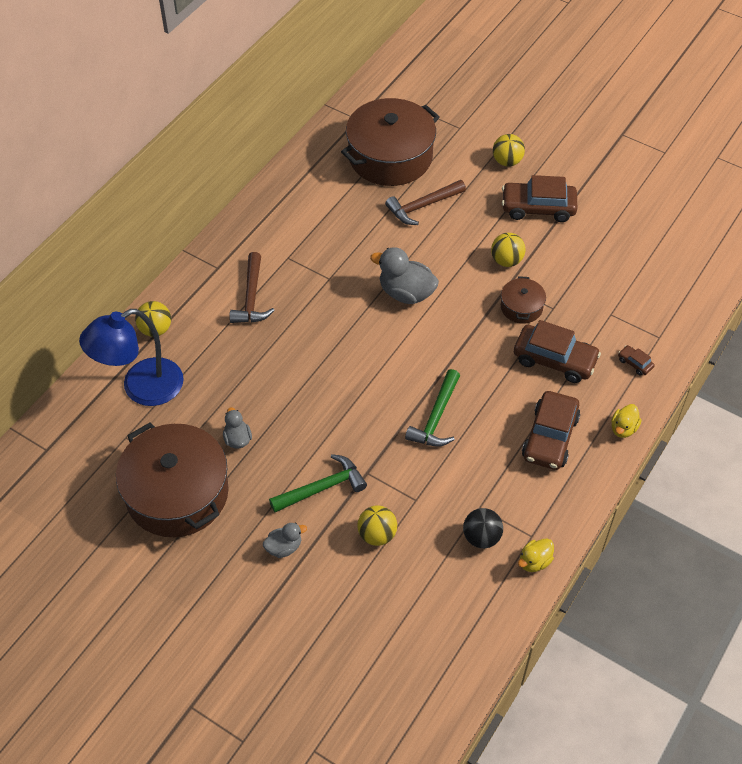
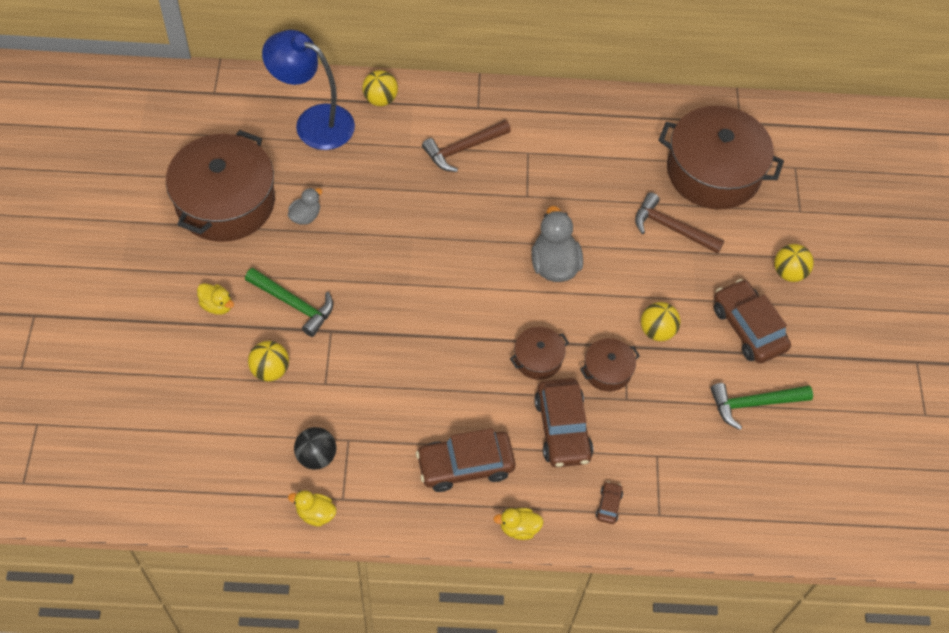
camera: 55 degrees right, 5 degrees up
grey duck [263,523,307,558] -> yellow duck [197,283,234,315]
green hammer [405,369,460,447] -> green hammer moved to [710,383,813,430]
none -> brown pot [510,327,569,380]

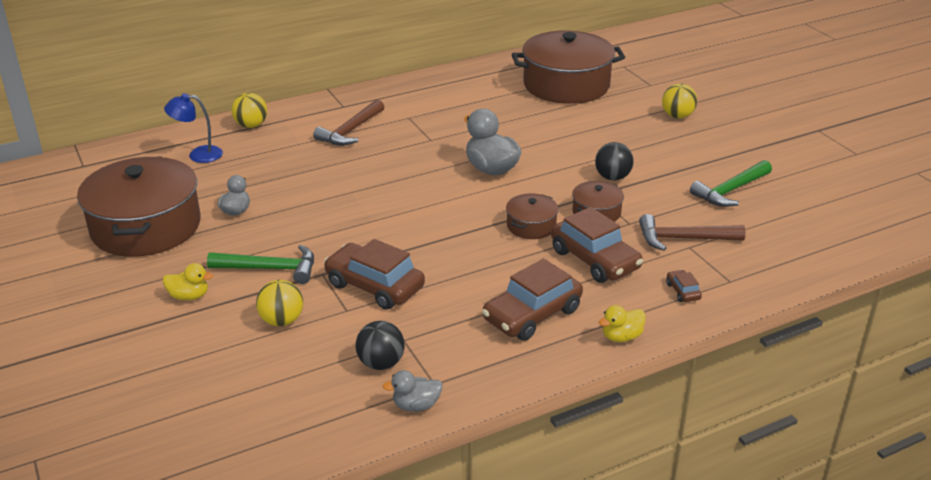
camera: 25 degrees left, 25 degrees down
blue lamp [262,30,355,150] -> blue lamp [164,93,223,163], size x0.55
yellow duck [288,490,337,527] -> grey duck [383,370,443,412]
brown hammer [635,192,724,254] -> brown hammer moved to [639,214,746,251]
yellow ball [641,302,680,341] -> black ball [595,142,634,181]
brown car [714,279,791,363] -> brown car moved to [324,239,425,310]

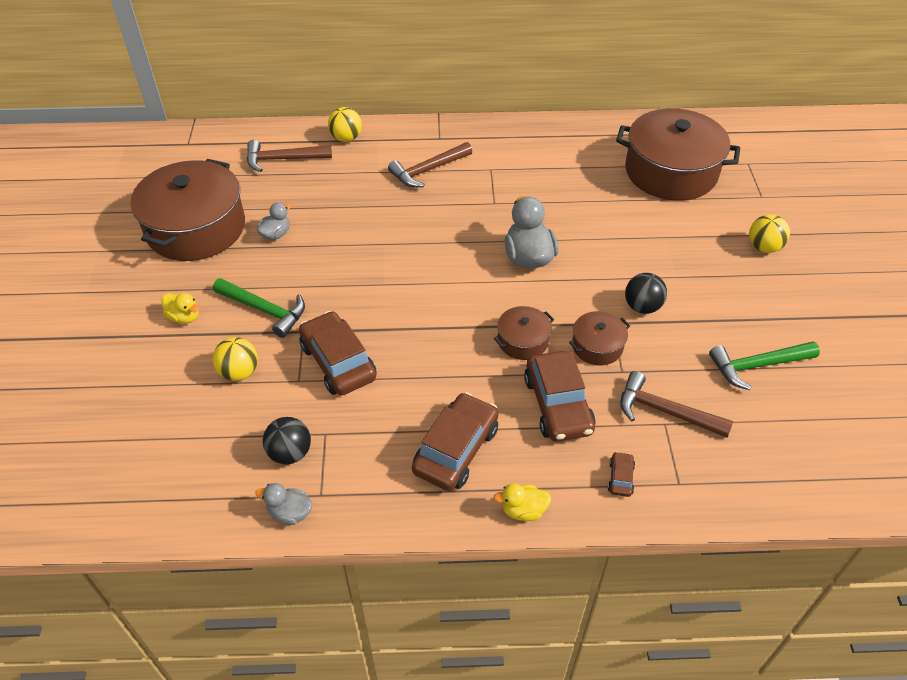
camera: 25 degrees right, 15 degrees up
blue lamp [164,93,223,163] -> brown hammer [247,140,332,172]
brown car [482,259,583,341] -> brown car turned 135 degrees clockwise [412,392,499,491]

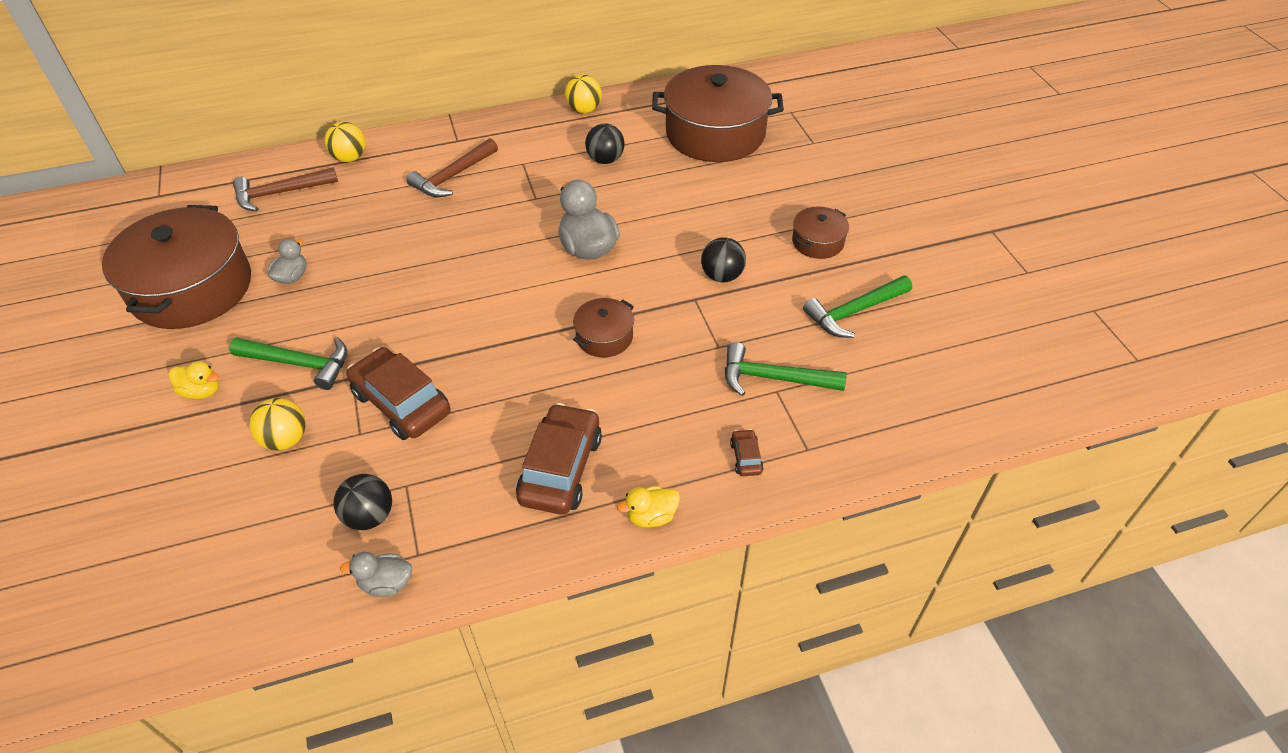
camera: 15 degrees left, 0 degrees up
brown car [524,351,596,442] -> none
brown pot [569,311,630,365] -> brown pot moved to [792,207,849,259]
brown hammer [620,371,733,438] -> green hammer [725,342,847,396]
yellow ball [749,214,790,253] -> yellow ball moved to [565,75,602,113]
none -> black ball [585,123,625,164]

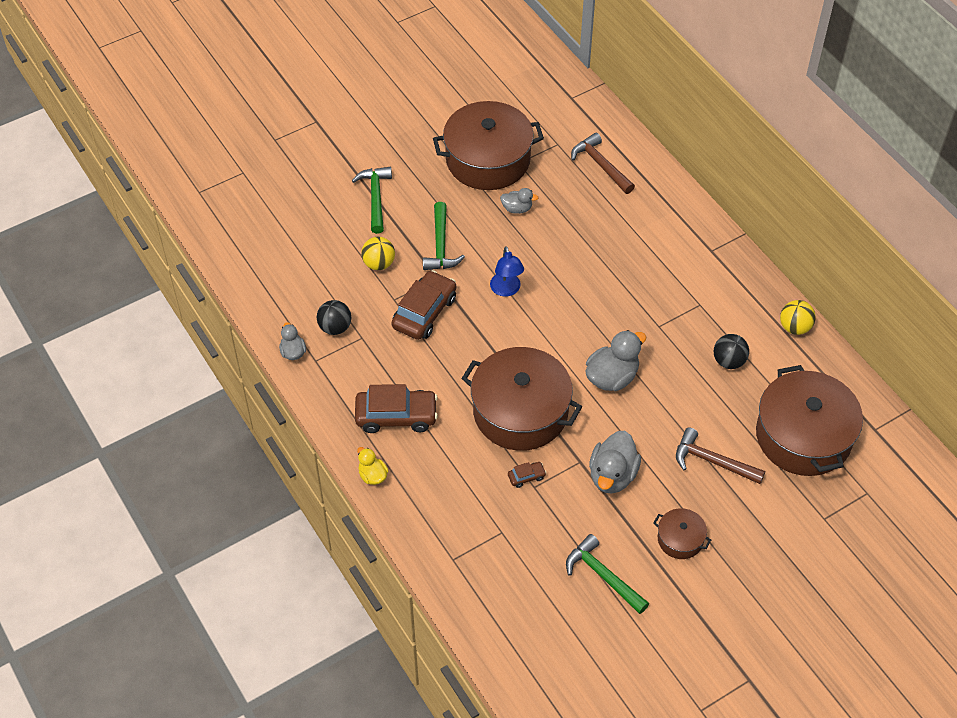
camera: 75 degrees right, 5 degrees up
yellow duck [169,361,219,399] -> none
yellow ball [324,122,366,162] -> none
brown hammer [407,138,498,198] -> brown hammer moved to [676,428,765,484]
brown pot [573,298,634,357] -> brown pot [461,347,582,451], size x2.18
black ball [701,237,746,282] -> grey duck [589,431,641,493]
green hammer [725,342,847,396] -> green hammer moved to [352,167,392,234]
brown car [730,429,764,476] -> brown car moved to [508,462,546,488]
none -> blue lamp [490,246,524,297]

